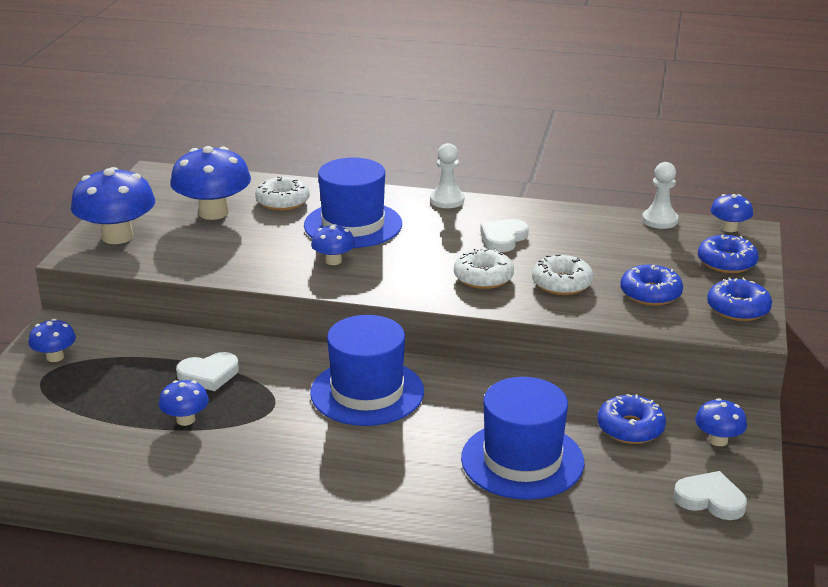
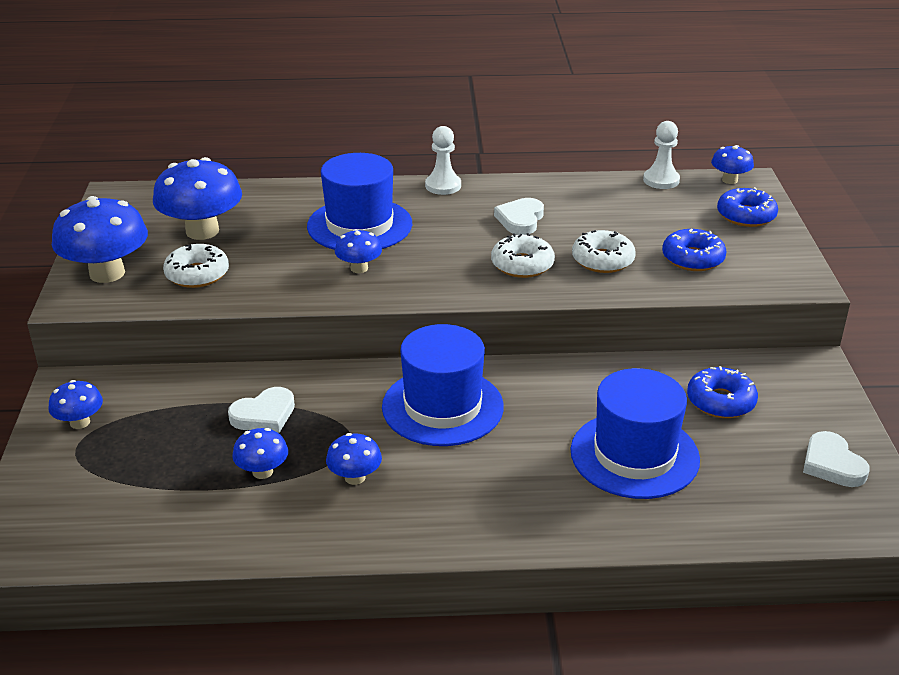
camera: 15 degrees left, 5 degrees up
white donut [255,176,310,211] -> white donut moved to [163,244,229,288]
white heart [674,471,747,520] -> white heart turned 120 degrees counterclockwise [803,431,870,487]
blue mushroom [695,398,747,446] -> blue mushroom moved to [326,433,382,485]
blue donut [707,277,772,321] -> none

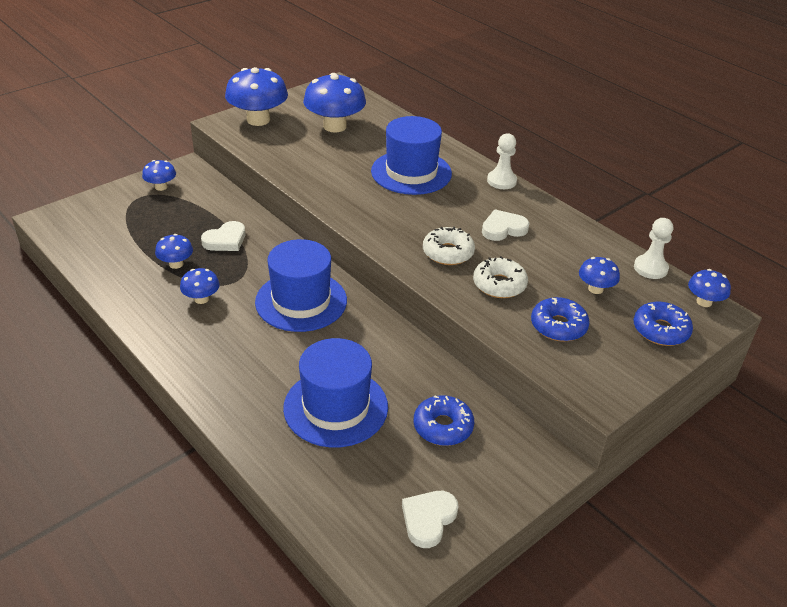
camera: 50 degrees right, 5 degrees up
white donut [163,244,229,288] -> none
white heart [228,387,295,433] -> white heart turned 60 degrees counterclockwise [201,221,245,251]
blue mushroom [335,229,382,273] -> blue mushroom moved to [579,257,620,294]

